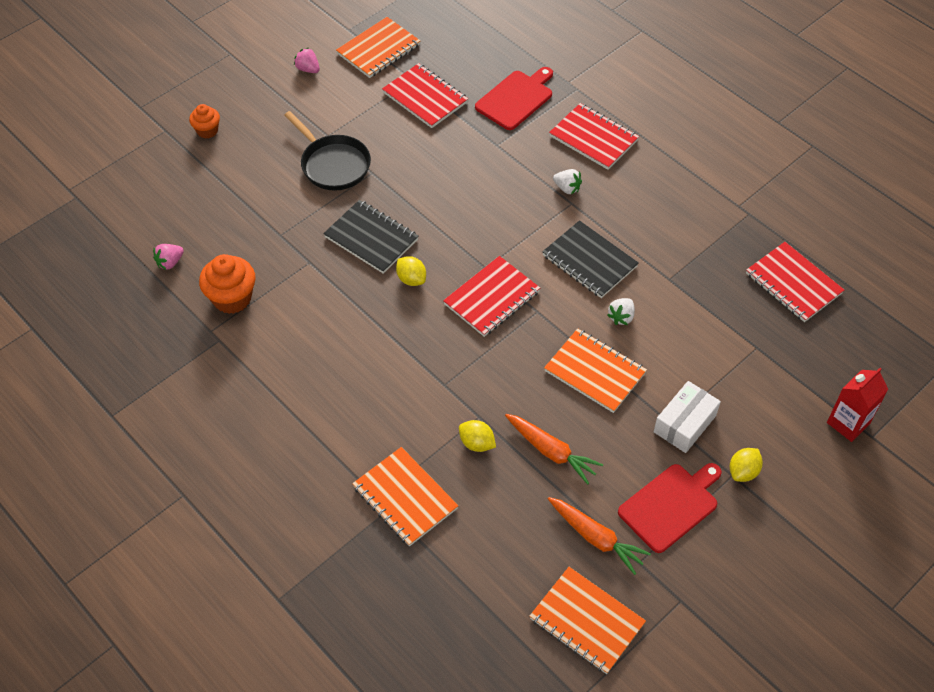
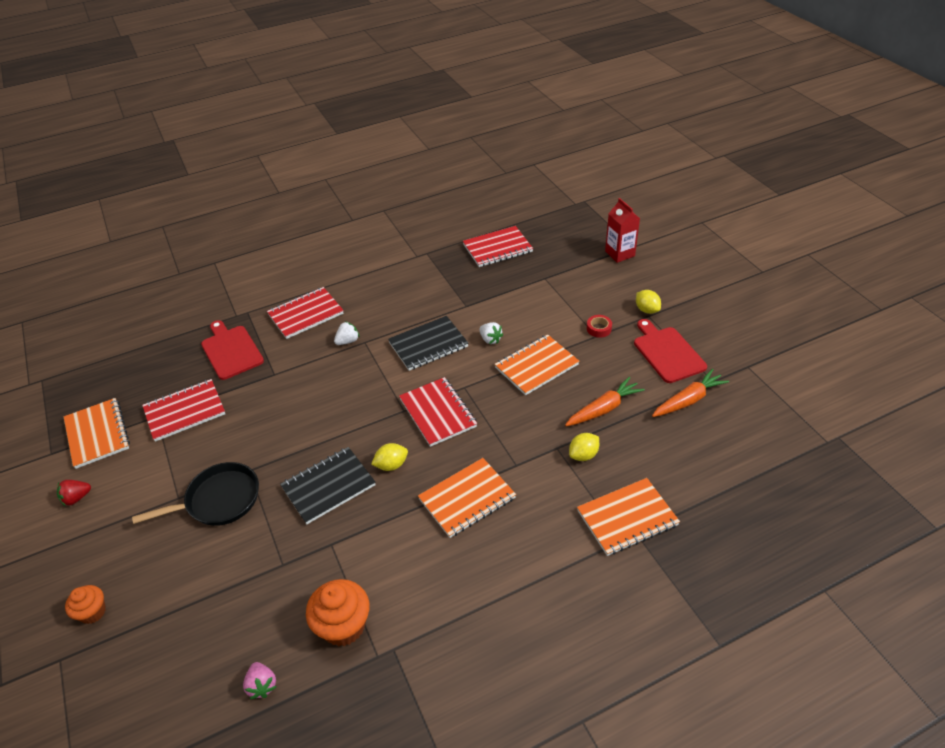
camera: 70 degrees left, 10 degrees down
pink strawberry [294,48,320,73] -> red strawberry [57,480,91,506]
orange notebook [530,567,646,674] -> orange notebook moved to [418,458,516,538]
white box [654,381,721,453] -> red tape [587,315,612,338]

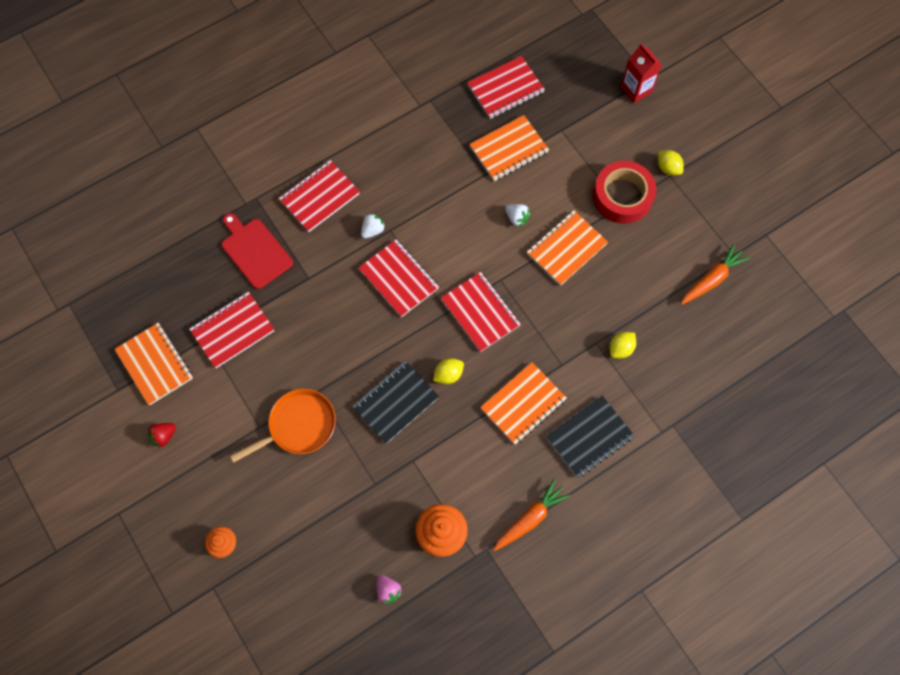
camera: 10 degrees left, 25 degrees up
black pan [132,462,259,526] -> orange pan [230,389,336,463]
black notebook [388,316,469,371] -> black notebook moved to [546,396,635,478]
orange carrot [565,377,645,426] -> orange carrot moved to [493,479,571,551]
orange notebook [577,478,680,556] -> orange notebook moved to [469,115,549,181]
red tape [587,315,612,338] -> red tape [593,161,656,224], size x2.41
red cutting board [634,319,707,383] -> none
none -> red notebook [359,239,439,317]

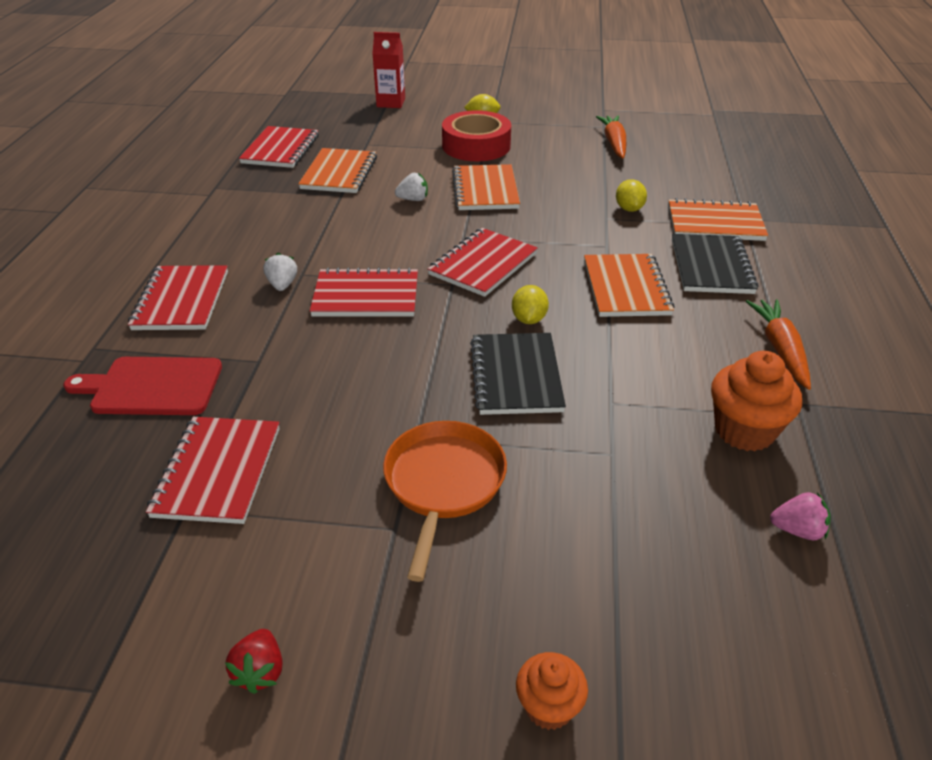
camera: 50 degrees left, 30 degrees down
orange notebook [114,322,193,405] -> orange notebook moved to [668,198,768,241]
red notebook [441,272,521,352] -> red notebook turned 60 degrees counterclockwise [427,228,538,297]

